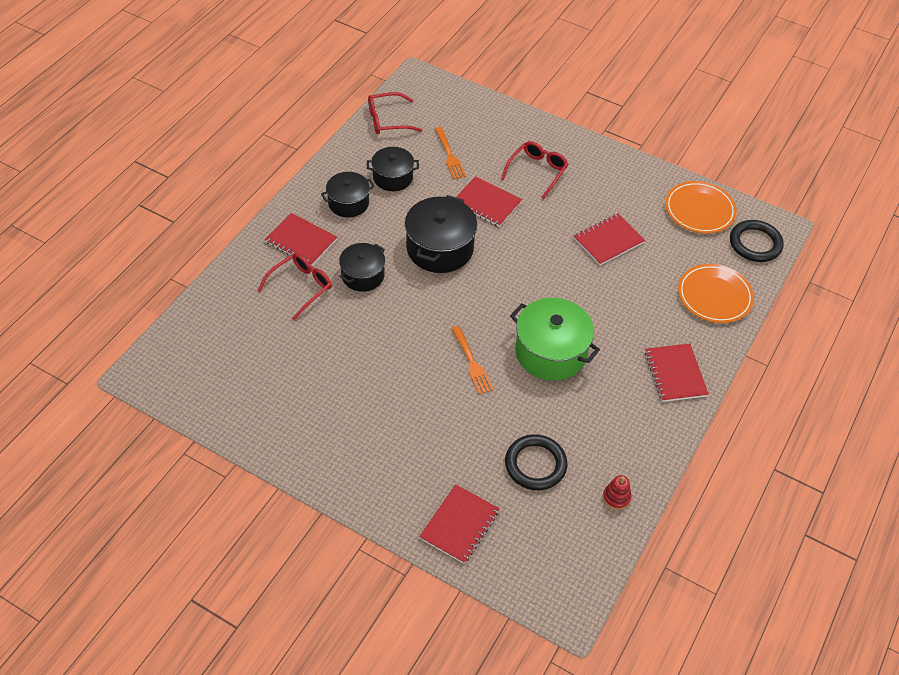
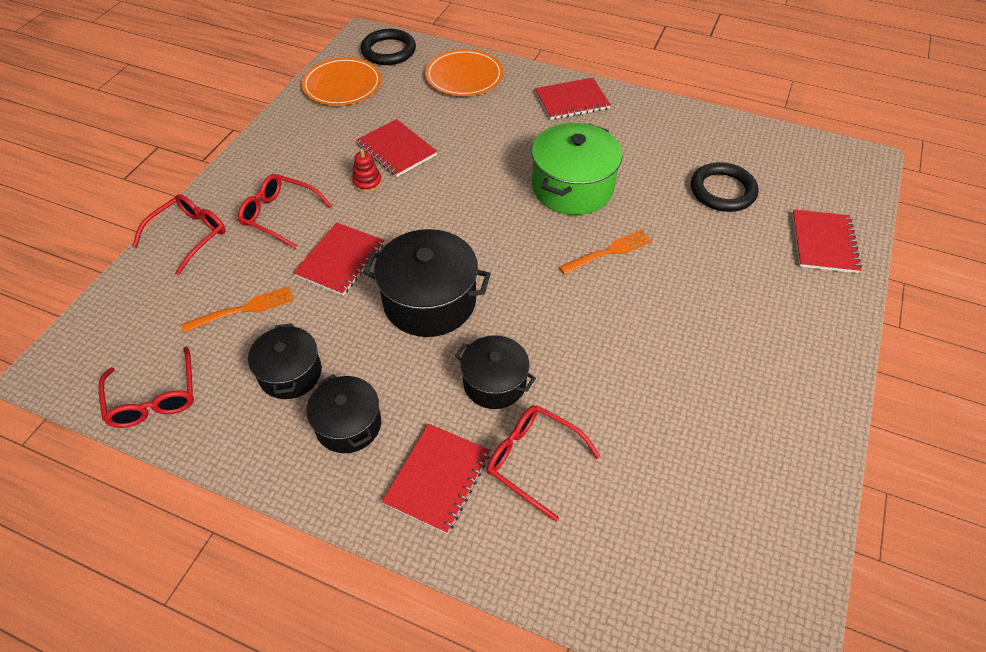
camera: 95 degrees left, 0 degrees up
red notebook [419,484,500,564] -> red notebook turned 75 degrees clockwise [792,209,862,273]
red stacking toy [603,475,631,510] -> red stacking toy moved to [352,149,382,192]
none -> red glasses [132,194,226,276]

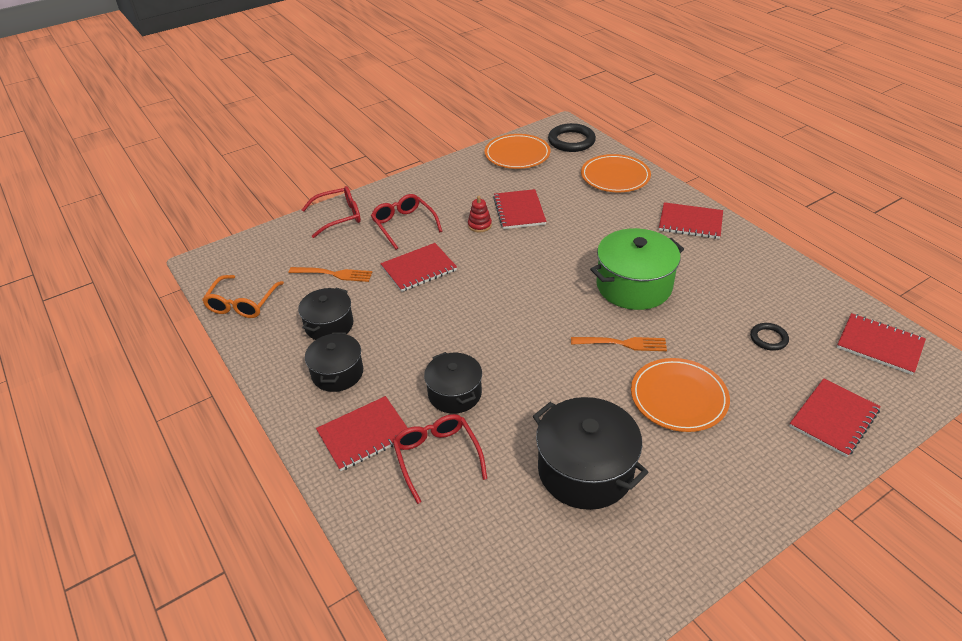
camera: 35 degrees right, 10 degrees down
red glasses [99,347,194,428] -> orange glasses [202,275,284,318]
black pot [363,229,491,337] -> black pot moved to [533,397,649,510]
black ring [691,162,758,212] -> black ring [750,323,789,351], size x0.56
none -> orange plate [631,358,730,432]
none -> red notebook [837,313,926,375]

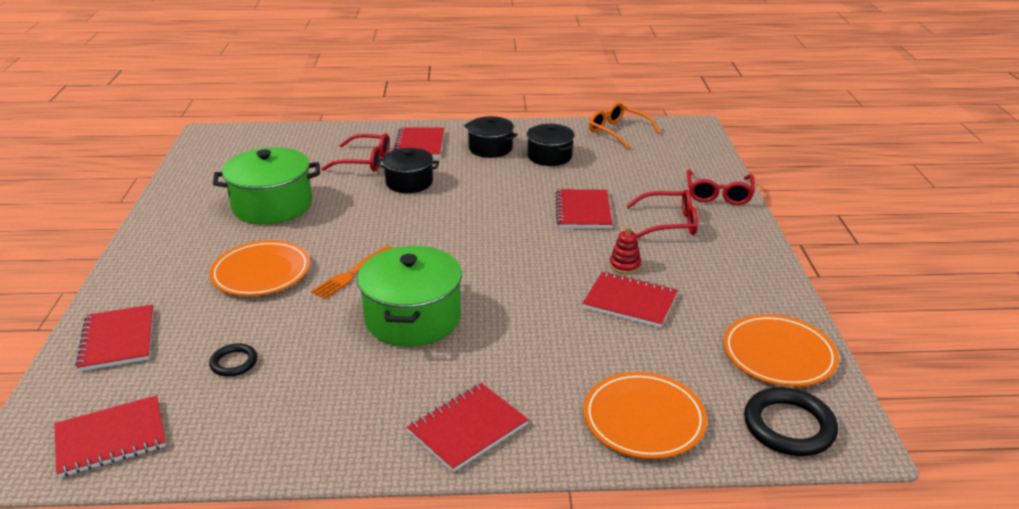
camera: 120 degrees right, 10 degrees down
orange fork [289,267,372,282] -> none
black pot [533,397,649,510] -> green pot [213,147,320,225]

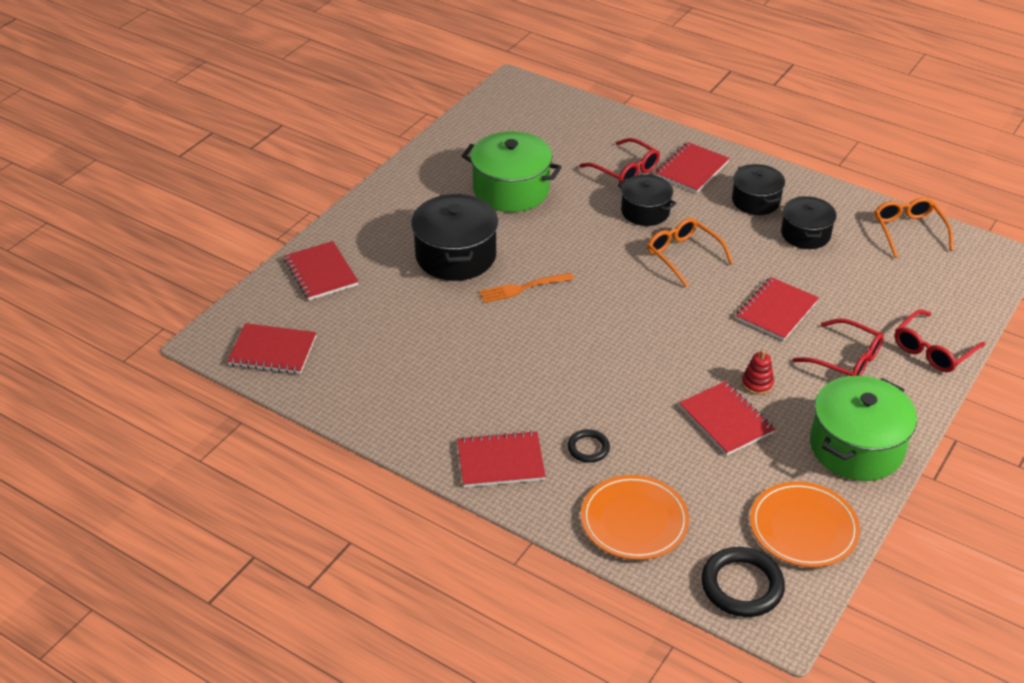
camera: 35 degrees right, 10 degrees up
red notebook [76,304,153,371] -> red notebook turned 45 degrees counterclockwise [284,241,359,300]
orange plate [209,240,310,296] -> black pot [411,194,498,281]
black ring [209,343,257,377] -> black ring moved to [567,429,610,463]
green pot [357,246,462,347] -> green pot moved to [810,376,917,481]
none -> orange glasses [647,218,733,287]

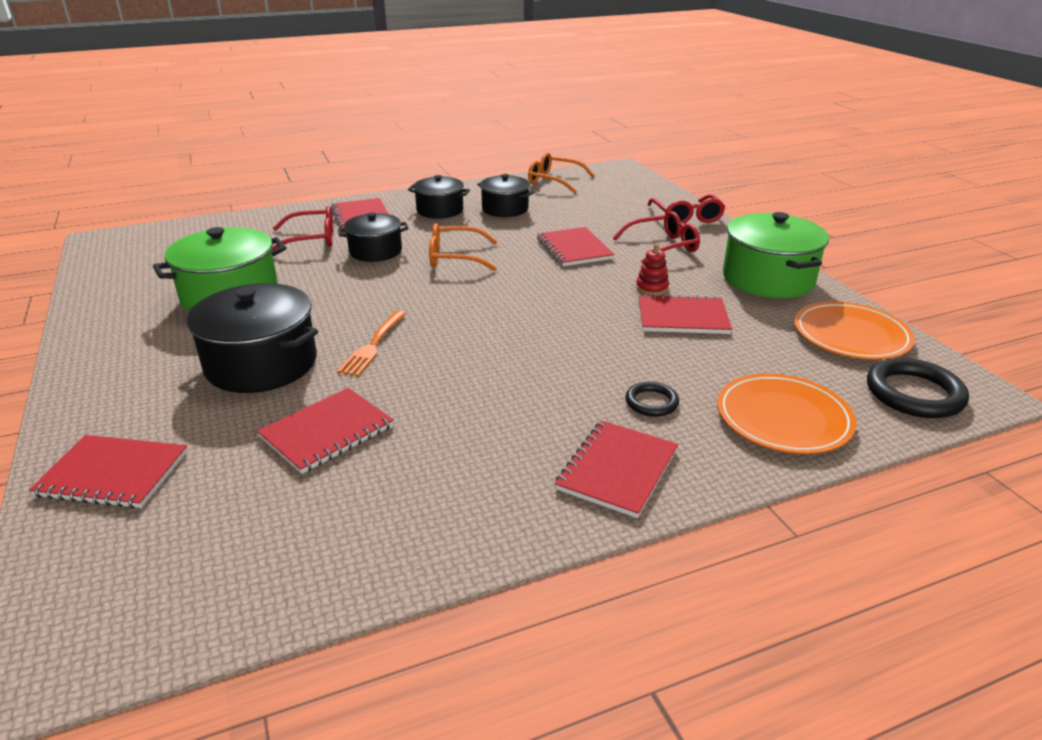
camera: 55 degrees left, 10 degrees down
red notebook [227,323,317,374] -> red notebook moved to [257,388,394,474]

